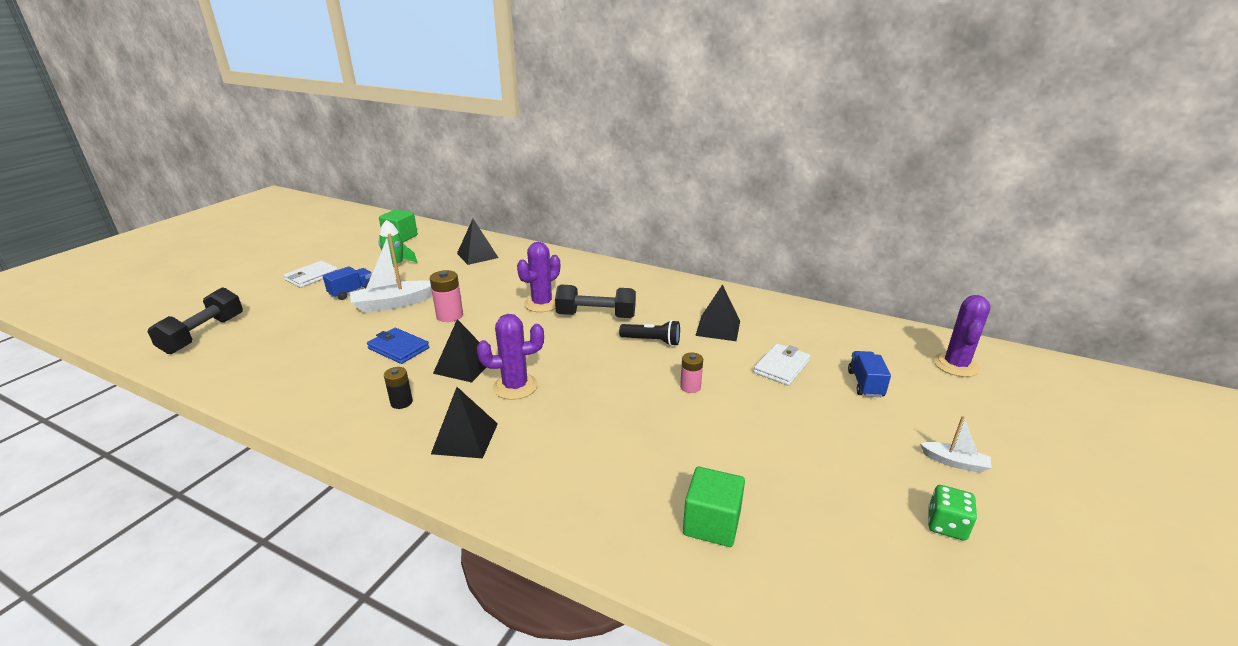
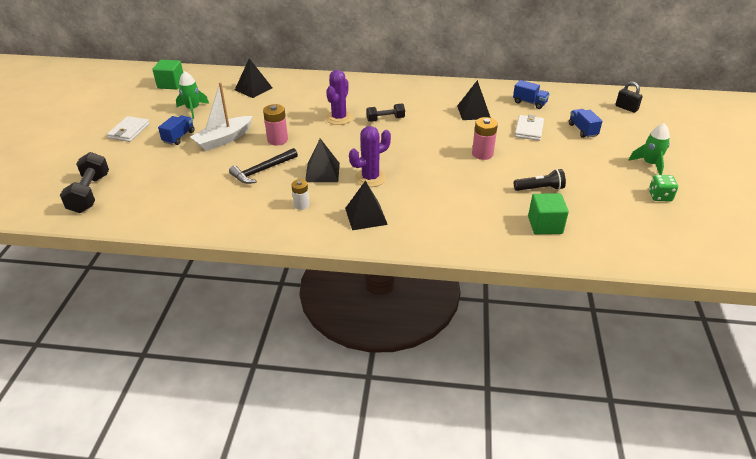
camera: 20 degrees left, 10 degrees up
blue wallet [367,328,429,364] -> black hammer [229,148,298,184]
black battery [384,367,413,409] -> white battery [292,179,309,210]
black dumbbell [555,284,636,318] -> black dumbbell [366,103,405,122], size x0.64
black flashlight [619,320,680,346] -> black flashlight moved to [514,169,566,191]
pink battery [680,352,703,393] -> pink battery [472,117,498,160], size x1.53
white boat [920,416,991,473] -> green rocket [628,123,670,175]
purple cactus [934,295,991,377] -> black padlock [615,81,643,113]
none -> blue truck [513,80,550,109]

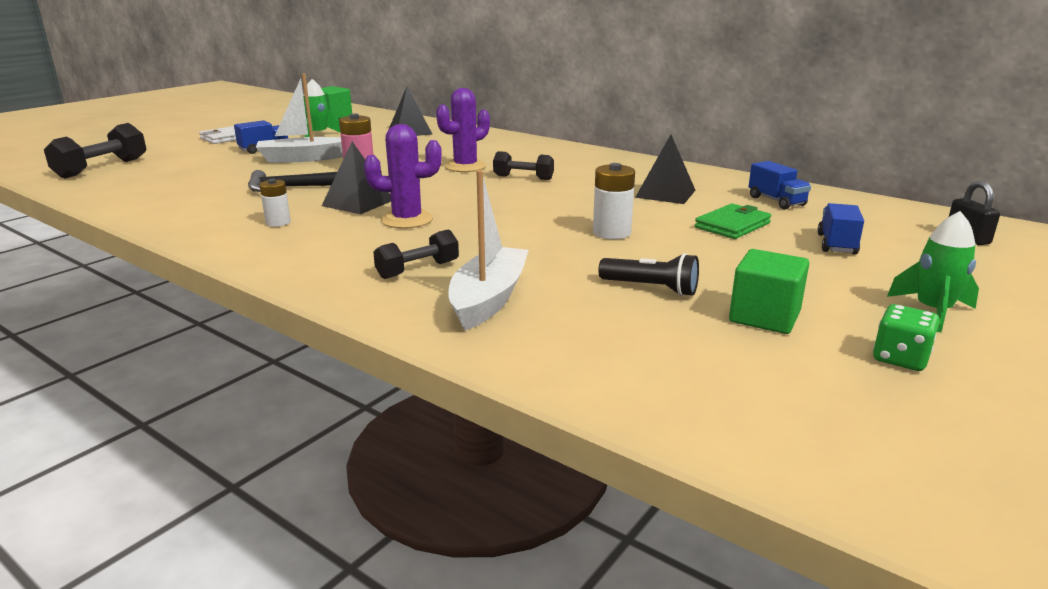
camera: 30 degrees right, 15 degrees down
black pyramid [345,181,388,230] -> none
pink battery [472,117,498,160] -> white battery [593,163,635,239]
white wallet [515,115,544,141] -> green wallet [695,204,771,239]
green cube [528,193,569,234] -> green cube moved to [729,249,809,334]
none -> black dumbbell [373,230,459,279]
none -> white boat [449,170,529,331]

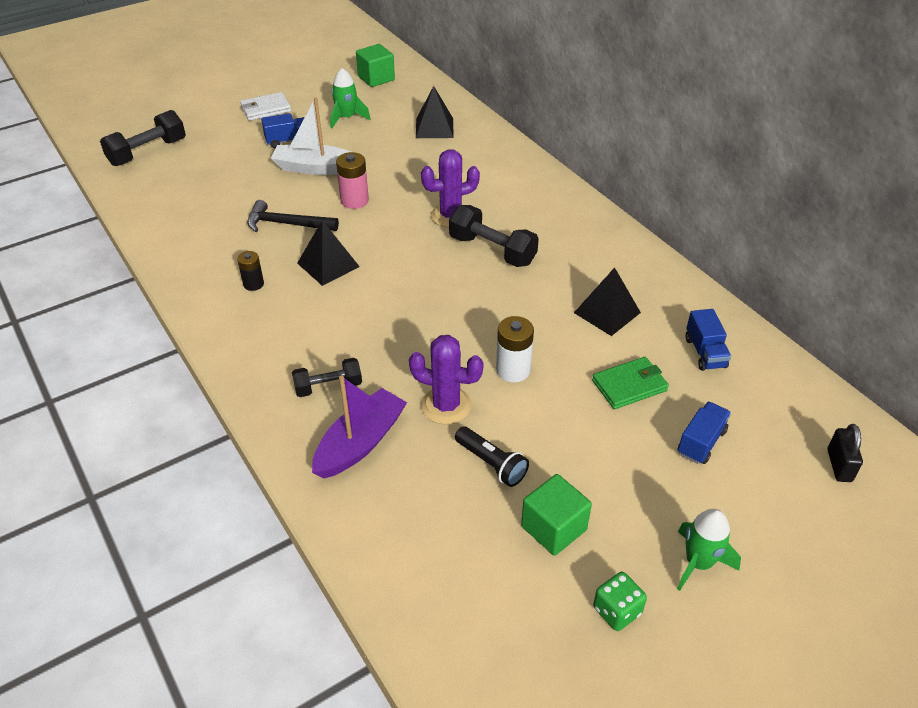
camera: 20 degrees right, 20 degrees up
white battery [259,179,291,227] -> black battery [237,251,264,291]
purple cactus [364,124,442,229] -> purple cactus moved to [409,335,484,425]
white boat [449,170,529,331] -> purple boat [312,376,407,479]
black dumbbell [493,151,554,180] -> black dumbbell [449,205,539,267], size x1.57

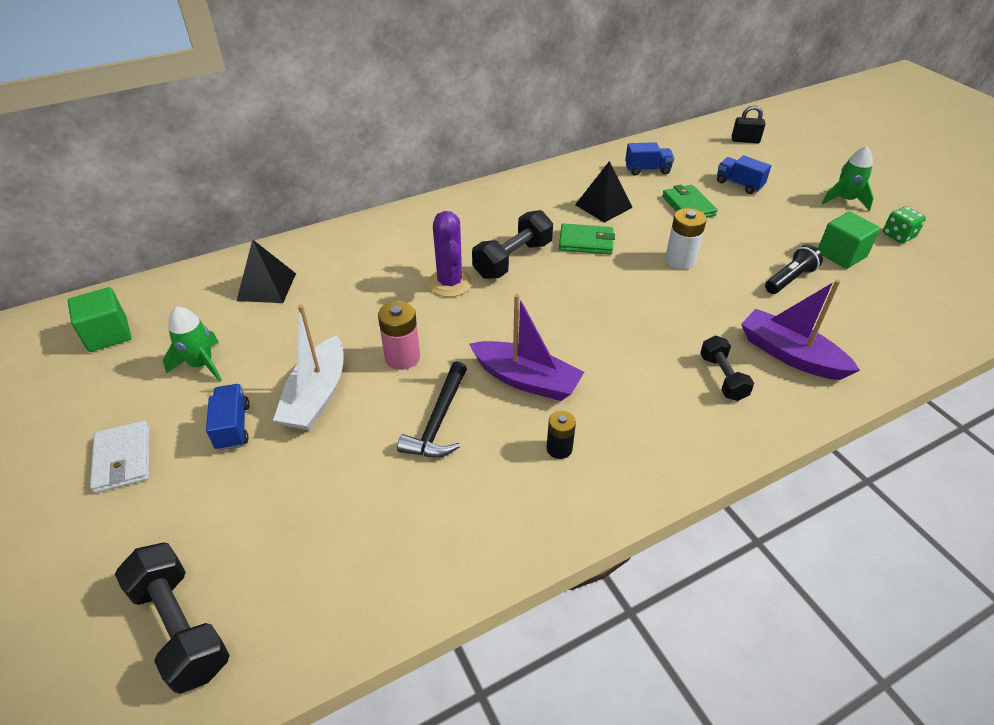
camera: 85 degrees left, 0 degrees up
black pyramid [297,220,360,286] -> purple boat [469,294,584,401]
purple cactus [409,335,484,425] -> none
none -> green wallet [559,223,615,255]

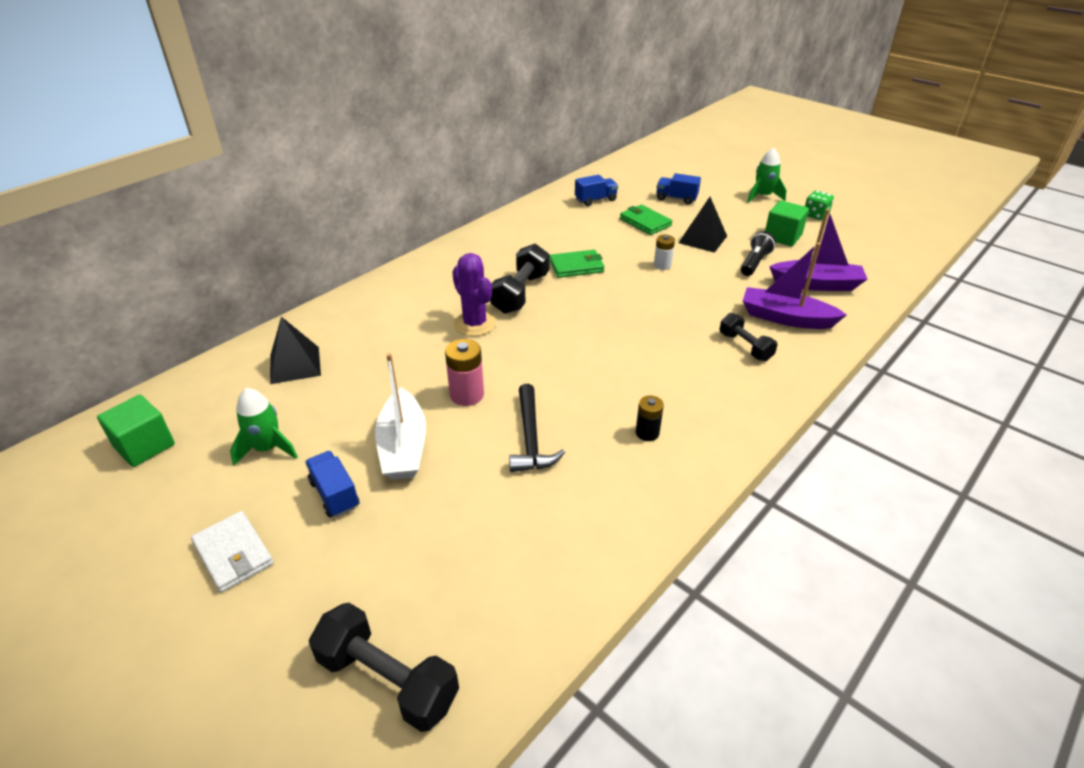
camera: 20 degrees left, 5 degrees down
purple boat [469,294,584,401] -> purple boat moved to [769,209,868,291]
black pyramid [575,161,633,223] -> black pyramid moved to [679,197,727,253]
white battery [665,208,707,269] -> white battery [654,235,675,270], size x0.66
black padlock [732,105,765,143] -> none

